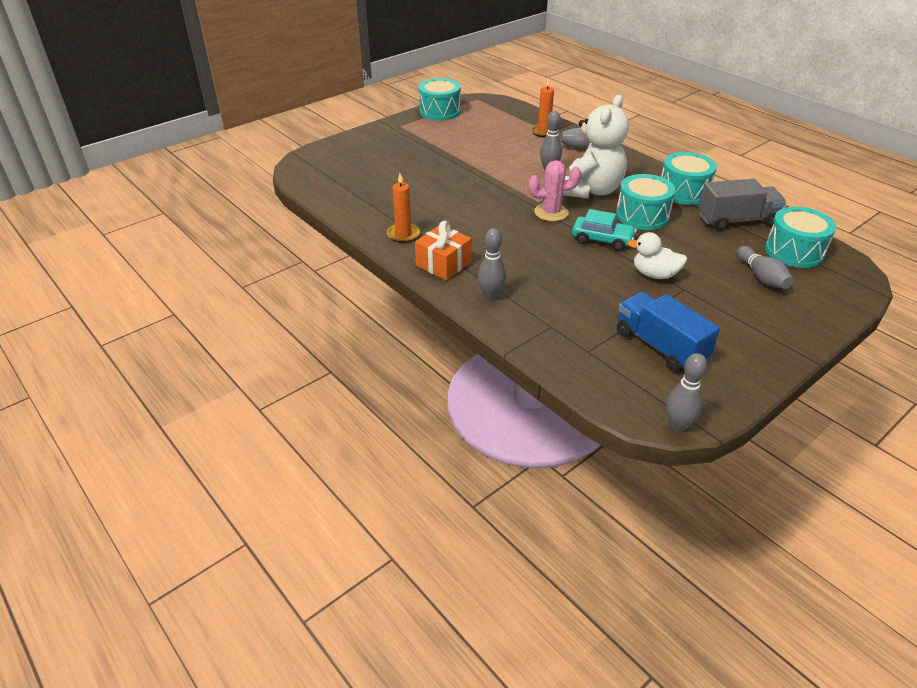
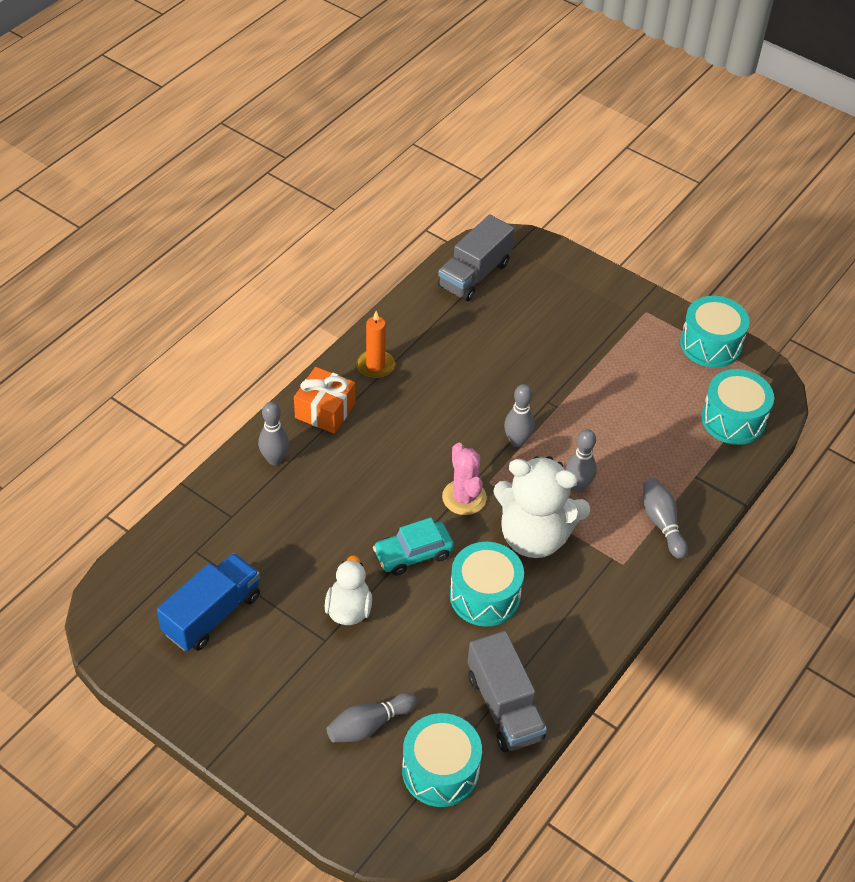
camera: 75 degrees right, 10 degrees up
orange candle [531,77,554,137] -> none
turquoise car [572,209,637,251] -> turquoise car turned 60 degrees clockwise [373,518,454,576]
turquoise drum [661,152,717,205] -> turquoise drum moved to [701,369,774,445]
grey bowling pin [666,353,707,432] -> grey bowling pin moved to [504,384,534,447]
none -> grey truck [438,215,515,301]

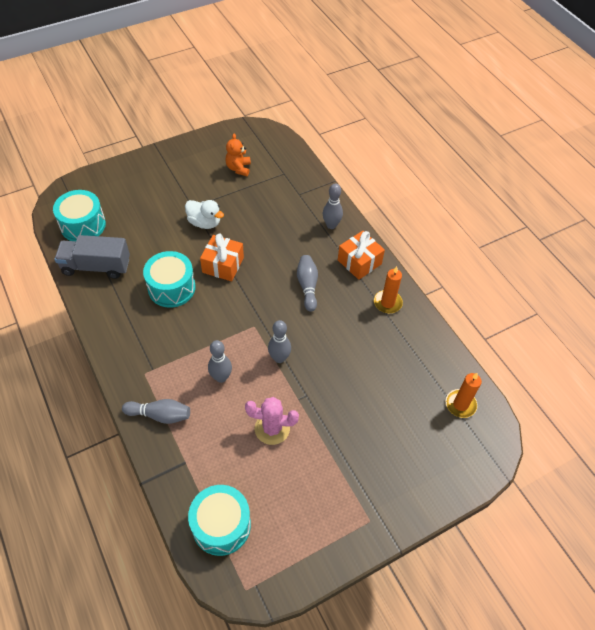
camera: 115 degrees right, 5 degrees up
blue truck [157,553,260,651] -> orange teddy bear [226,134,251,176]
grey bowling pin [327,693,417,743] -> grey bowling pin moved to [297,255,318,312]
turquoise car [373,518,454,576] -> orange gift [200,233,244,281]
grey truck [438,215,515,301] -> orange candle [446,373,482,418]
pink cactus [442,443,487,515] -> pink cactus moved to [245,397,299,445]
white teddy bear [493,456,590,558] -> none
turquoise drum [680,296,749,368] -> none

